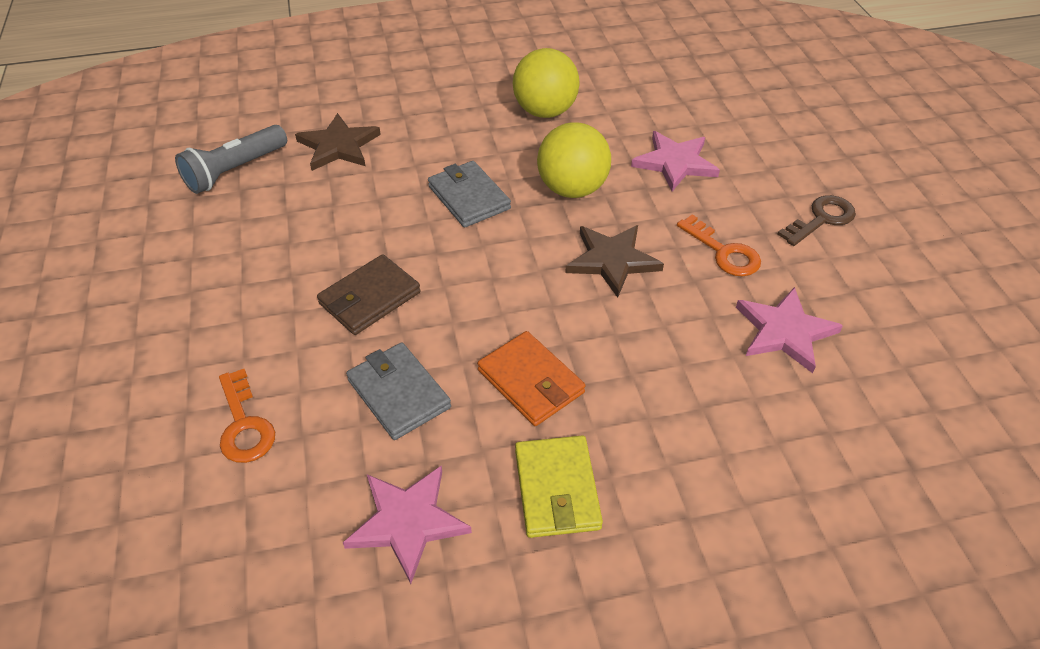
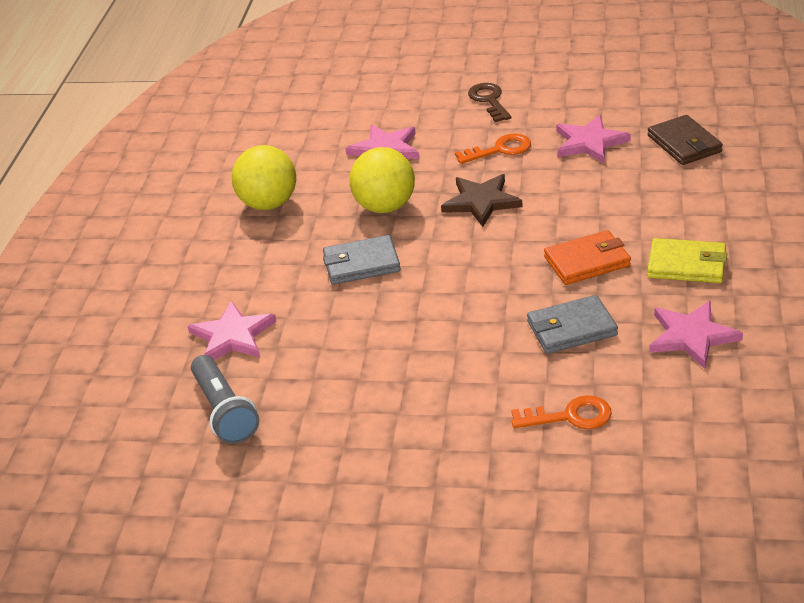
camera: 65 degrees left, 10 degrees down
brown star [295,113,381,171] -> pink star [187,300,277,360]
brown wallet [317,254,421,335] -> brown wallet moved to [648,115,723,165]

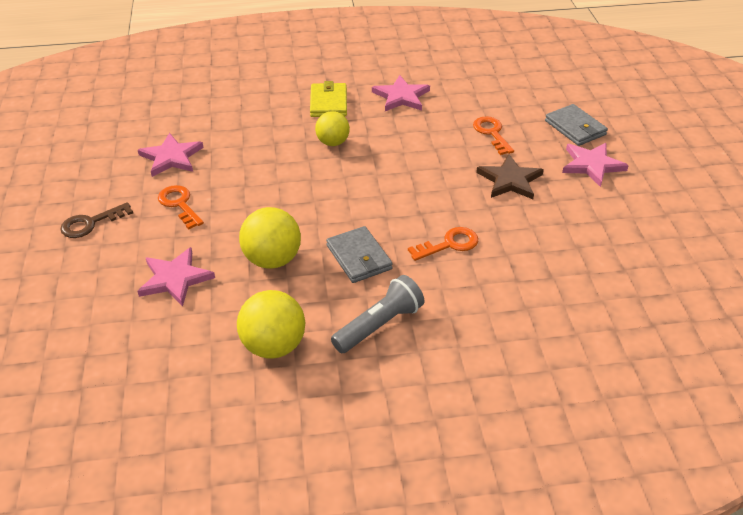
camera: 110 degrees left, 5 degrees up
pink star [187,300,277,360] -> pink star moved to [562,143,629,187]
grey flashlight [191,355,259,444] -> grey flashlight moved to [331,275,425,353]
brown star [441,174,523,227] -> brown star moved to [476,154,544,199]
grey wallet [527,295,618,354] -> grey wallet moved to [545,104,608,146]
orange wallet [544,230,631,285] -> yellow ball [315,111,350,146]
brown wallet [648,115,723,165] -> none
none -> orange key [408,227,478,261]

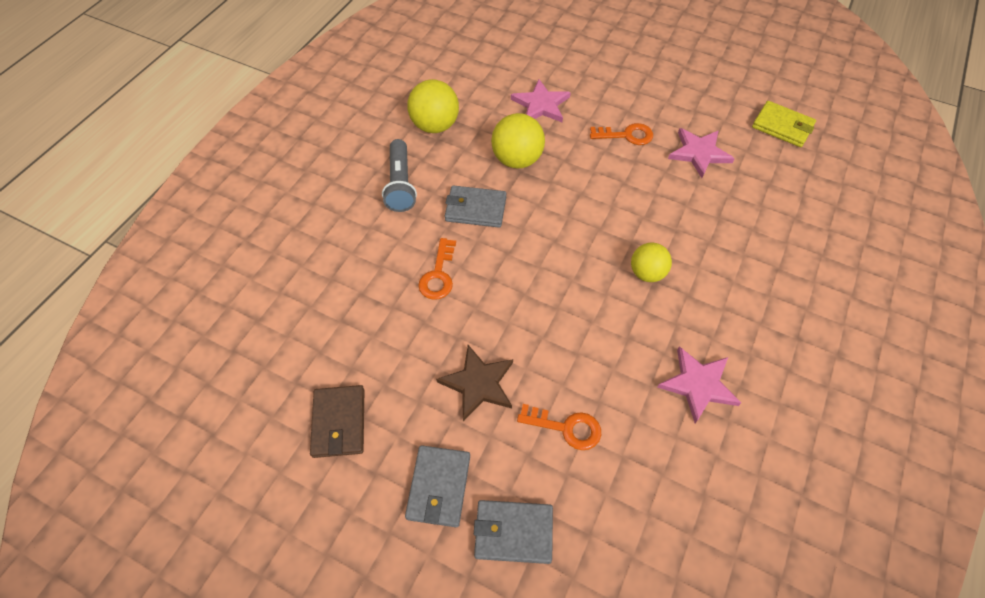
camera: 125 degrees right, 15 degrees up
brown key [60,202,133,238] -> none
yellow wallet [310,81,347,117] -> yellow wallet moved to [752,101,816,147]
pink star [562,143,629,187] -> grey wallet [405,445,470,527]
none -> brown wallet [310,385,364,458]

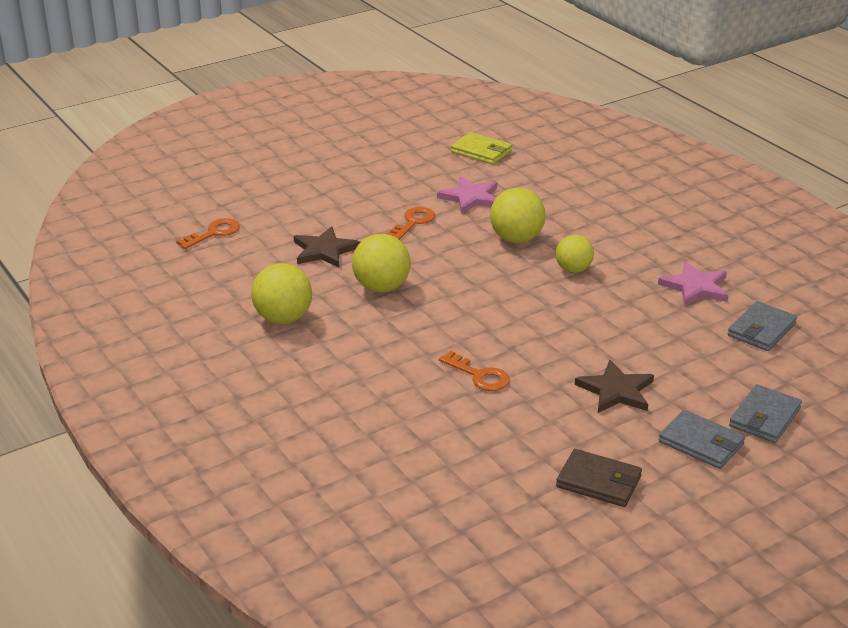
camera: 60 degrees left, 25 degrees down
grey flashlight [382,139,417,212] -> none
grey wallet [445,185,507,228] -> grey wallet moved to [728,301,797,351]
pink star [511,79,571,122] -> brown star [294,226,360,268]
orange key [517,404,601,450] -> orange key moved to [176,218,240,249]
yellow wallet [752,101,816,147] -> yellow wallet turned 60 degrees clockwise [451,132,512,165]
none -> yellow ball [490,188,545,243]

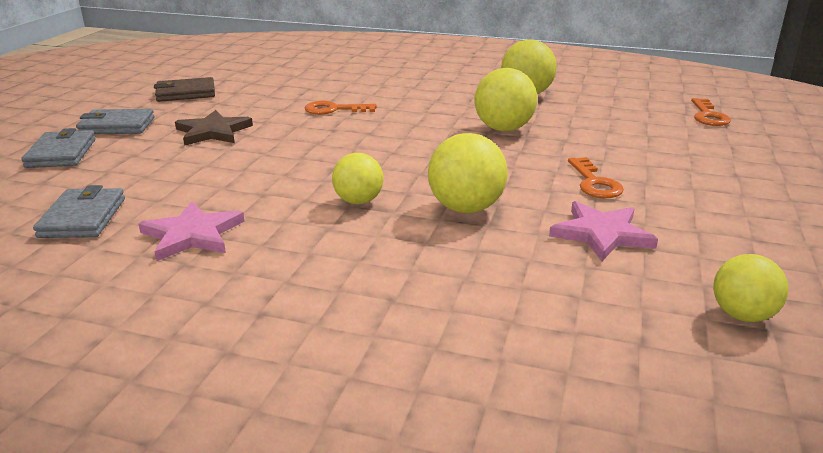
camera: 140 degrees right, 5 degrees down
brown star [294,226,360,268] -> none
yellow wallet [451,132,512,165] -> yellow ball [713,254,788,322]

